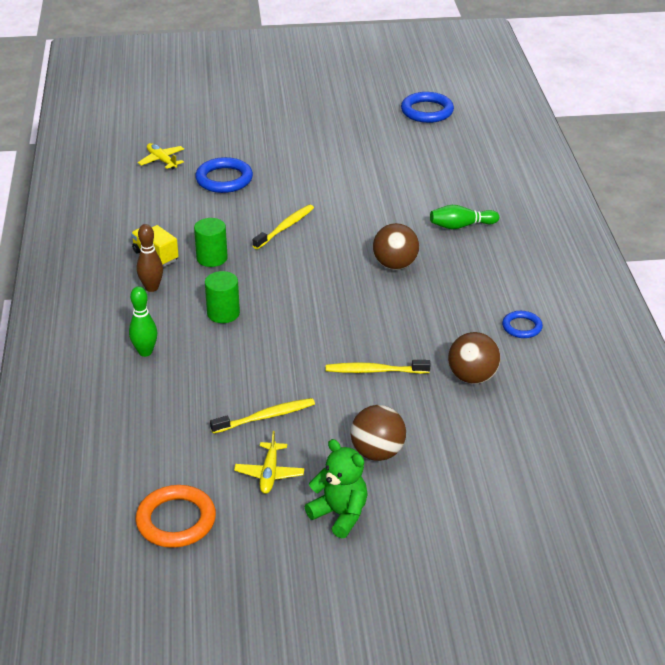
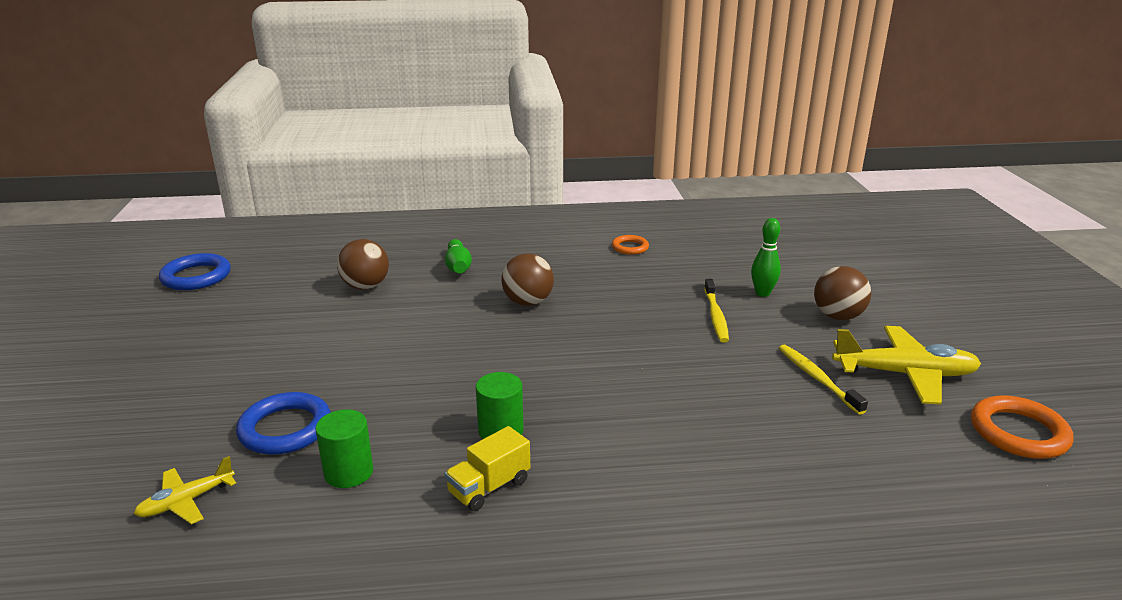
camera: 90 degrees left, 10 degrees down
green bowling pin [129,286,158,357] -> green bowling pin moved to [751,218,781,297]
brown bowling pin [137,224,163,292] -> none
green cylinder [205,271,240,323] -> green cylinder moved to [315,409,373,488]
yellow plane [234,431,304,494] -> yellow plane [832,326,981,404], size x1.84
yellow toothbrush [253,205,314,249] -> none
green teddy bear [305,439,368,538] -> none
brown ball [448,332,500,384] -> brown ball moved to [337,239,389,289]
blue ring [502,311,543,338] -> orange ring [612,235,649,255]

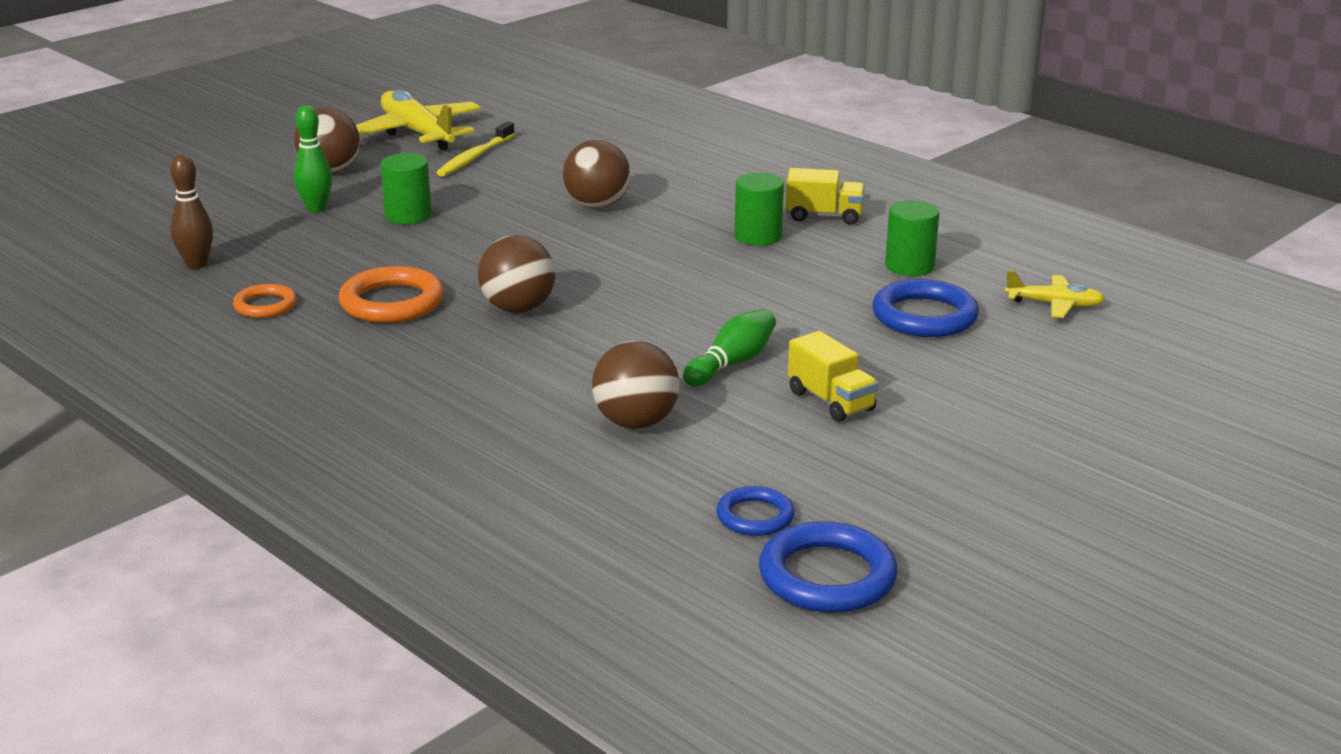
camera: 130 degrees left, 0 degrees up
green bowling pin [445,239,472,274] -> green bowling pin moved to [683,309,776,386]
yellow toothbrush [704,279,729,343] -> green cylinder [381,153,432,224]
orange ring [971,395,1073,459] -> orange ring moved to [339,266,444,323]
none -> brown bowling pin [170,155,213,269]
none -> brown ball [563,140,631,208]
none -> blue ring [716,486,794,536]
none -> yellow truck [788,331,878,422]

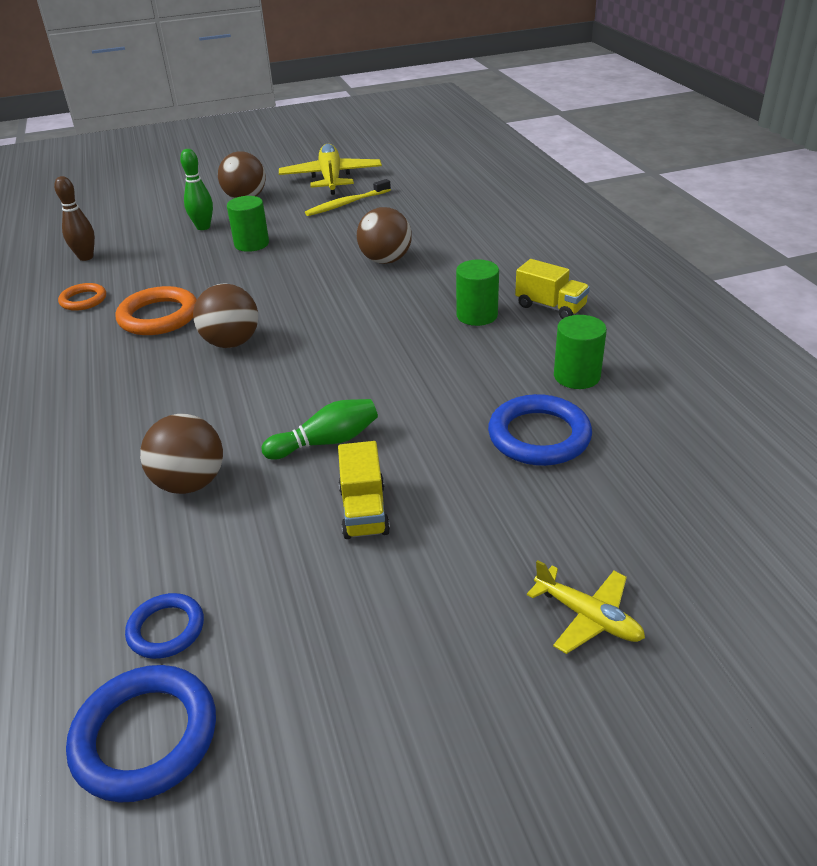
camera: 30 degrees right, 10 degrees up
yellow plane [1005,270,1105,318] -> yellow plane moved to [527,560,645,654]

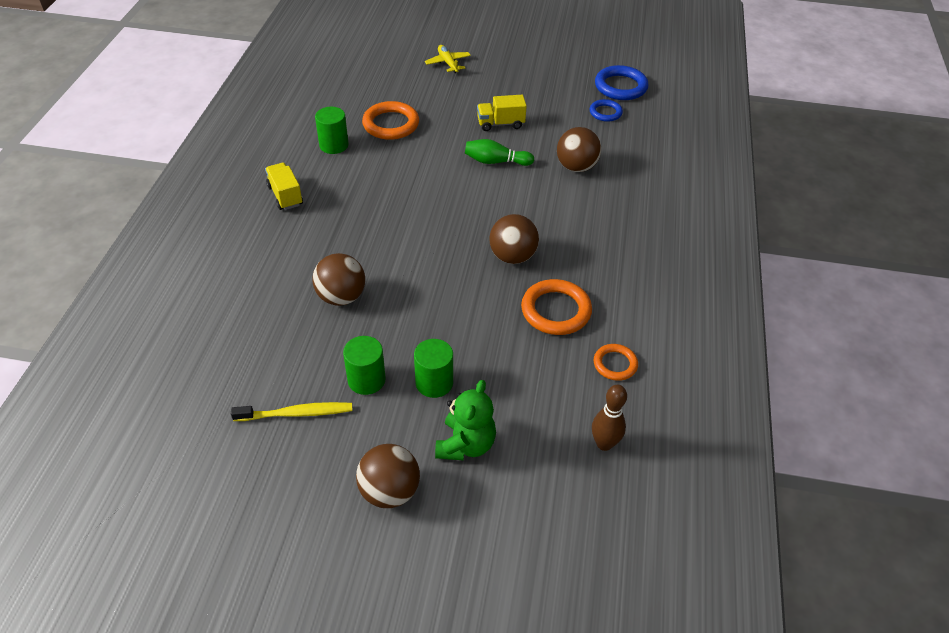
camera: 155 degrees left, 10 degrees up
green bowling pin [180,149,213,230] -> green teddy bear [435,380,496,460]
yellow plane [279,144,382,195] -> none
yellow truck [338,441,390,539] -> yellow truck turned 120 degrees counterclockwise [477,95,527,131]
green cylinder [456,259,499,326] -> green cylinder moved to [343,336,386,395]
blue ring [488,394,592,466] -> orange ring [362,101,419,140]

